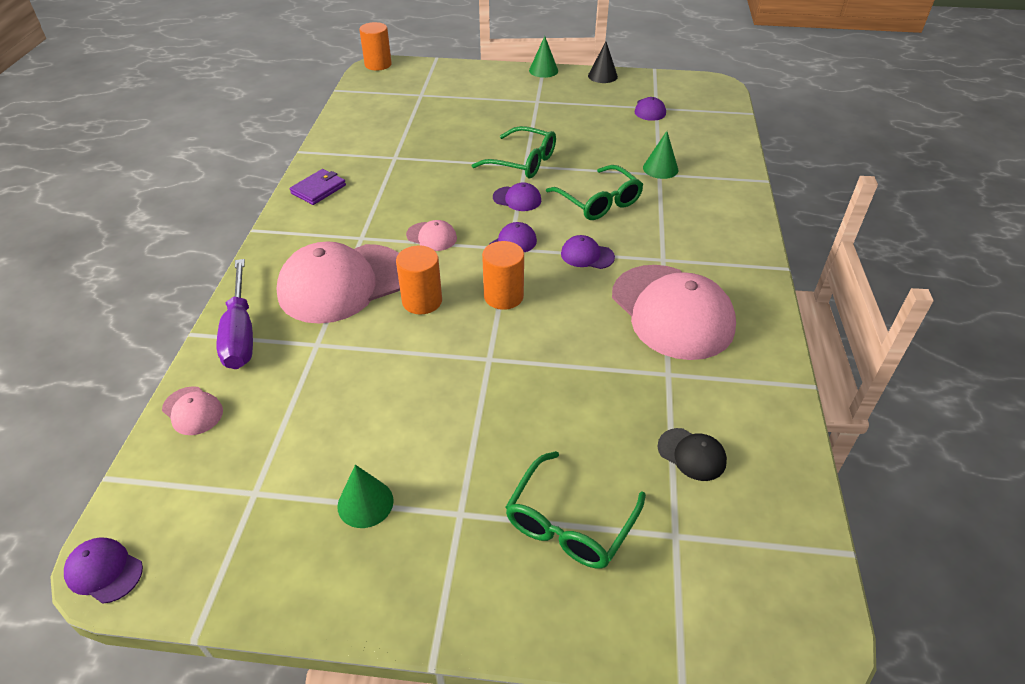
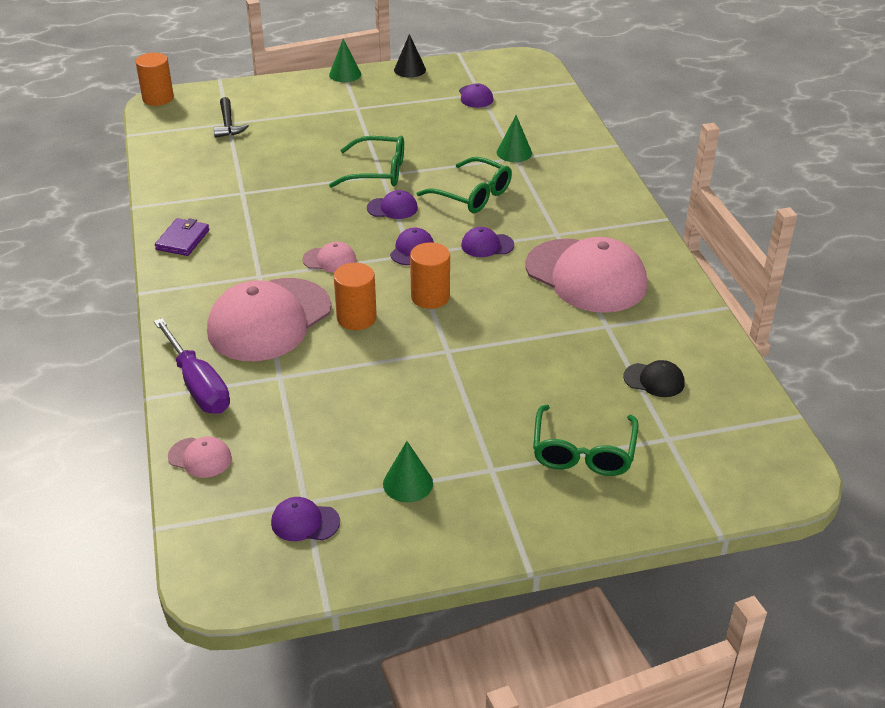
camera: 20 degrees left, 5 degrees down
purple cap [64,537,143,604] -> purple cap moved to [271,497,340,541]
none -> black hammer [213,97,249,138]

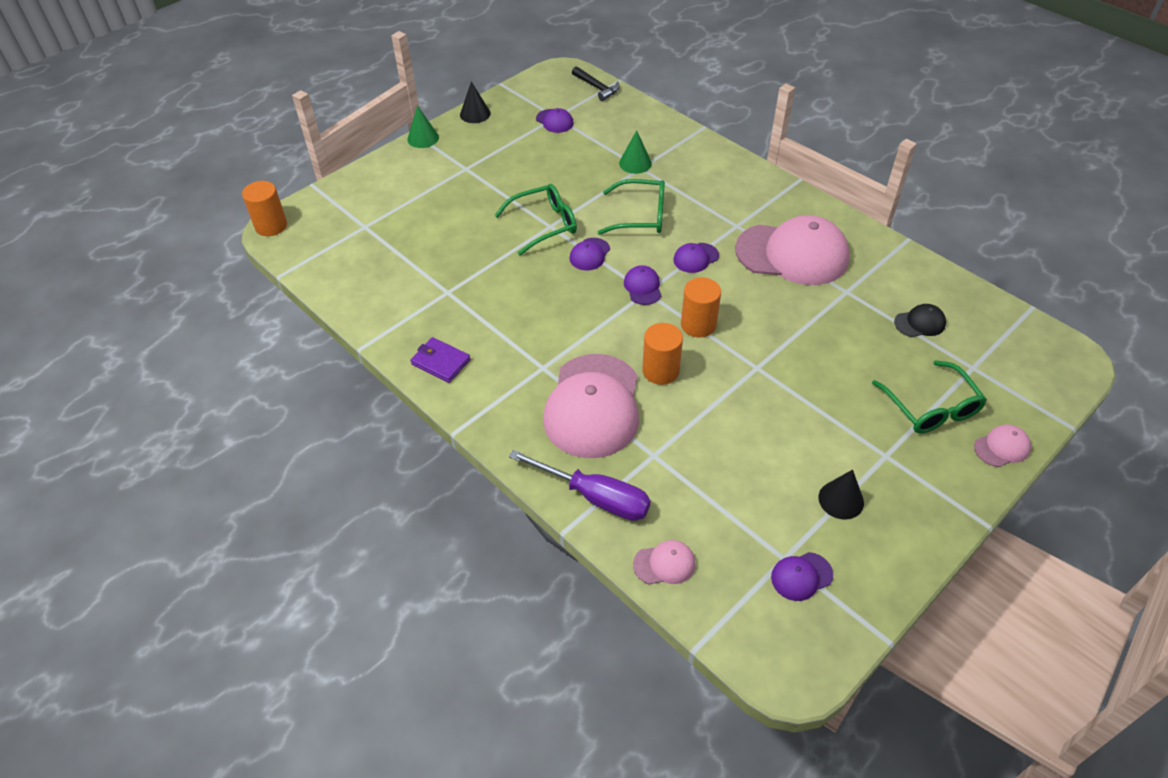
camera: 30 degrees left, 10 degrees up
purple wallet [155,218,209,256] -> purple wallet turned 45 degrees counterclockwise [410,337,471,383]
black hammer [213,97,249,138] -> black hammer moved to [572,66,620,101]
pink cap [302,242,356,273] -> pink cap moved to [974,425,1031,467]
purple cap [367,190,418,219] -> purple cap turned 150 degrees clockwise [569,238,610,271]
green cone [383,441,433,502] -> black cone [818,469,864,519]

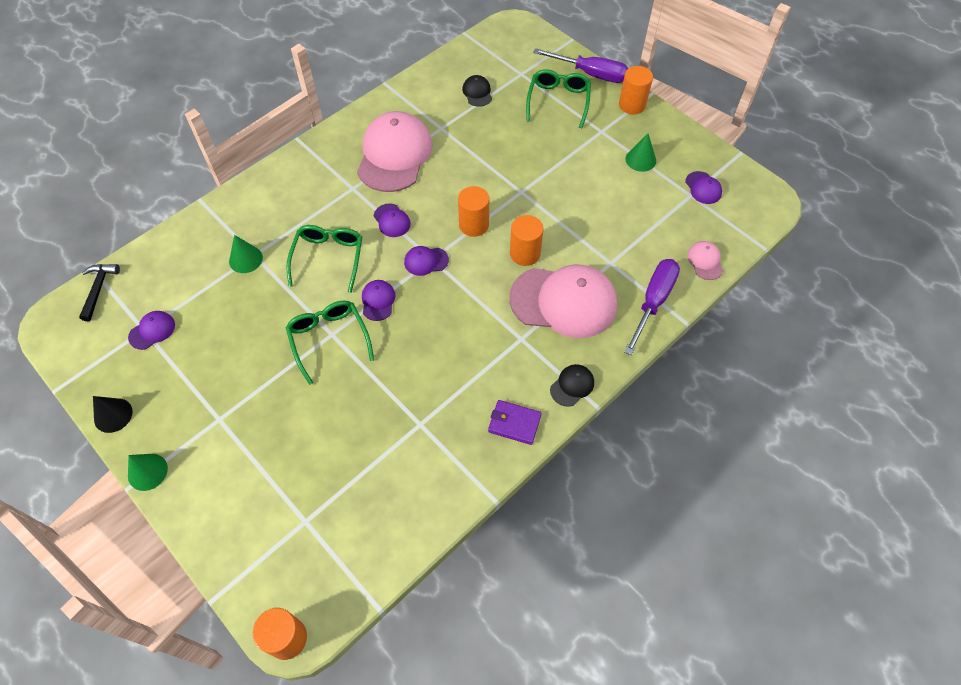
camera: 90 degrees left, 10 degrees up
purple wallet [410,337,471,383] -> purple wallet turned 75 degrees clockwise [488,400,541,445]
purple cap [569,238,610,271] -> purple cap turned 120 degrees counterclockwise [362,280,395,321]
black hammer [572,66,620,101] -> black hammer turned 45 degrees counterclockwise [79,264,120,321]
black cone [818,469,864,519] -> green cone [625,133,656,172]
green glasses [872,360,987,434] -> green glasses turned 60 degrees counterclockwise [526,69,591,128]
pink cap [974,425,1031,467] -> purple screwdriver [533,48,628,83]
none -> black cap [550,364,594,407]
none -> orange cylinder [619,66,653,114]

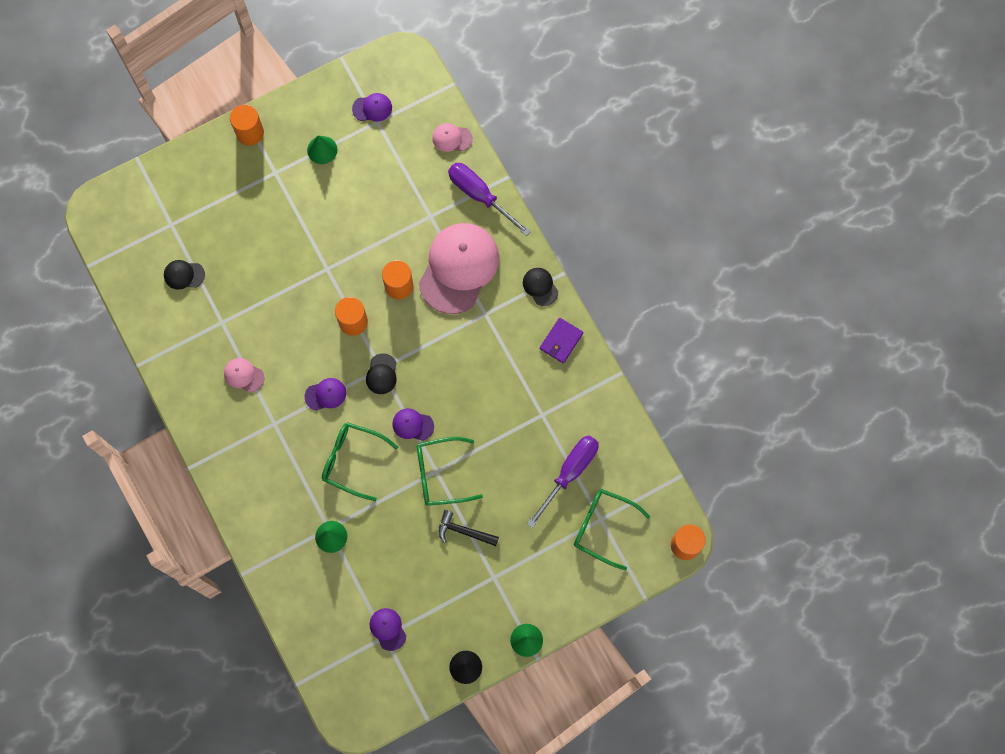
camera: 75 degrees left, 15 degrees up
black hammer [79,264,120,321] -> black hammer moved to [439,510,499,546]
pink cap [357,111,433,192] -> pink cap [224,358,265,393], size x0.43
purple cap [404,246,449,276] -> black cap [366,353,397,394]
green glasses [526,69,591,128] -> green glasses moved to [574,489,650,570]
purple screwdriver [533,48,628,83] -> purple screwdriver moved to [527,436,599,528]

